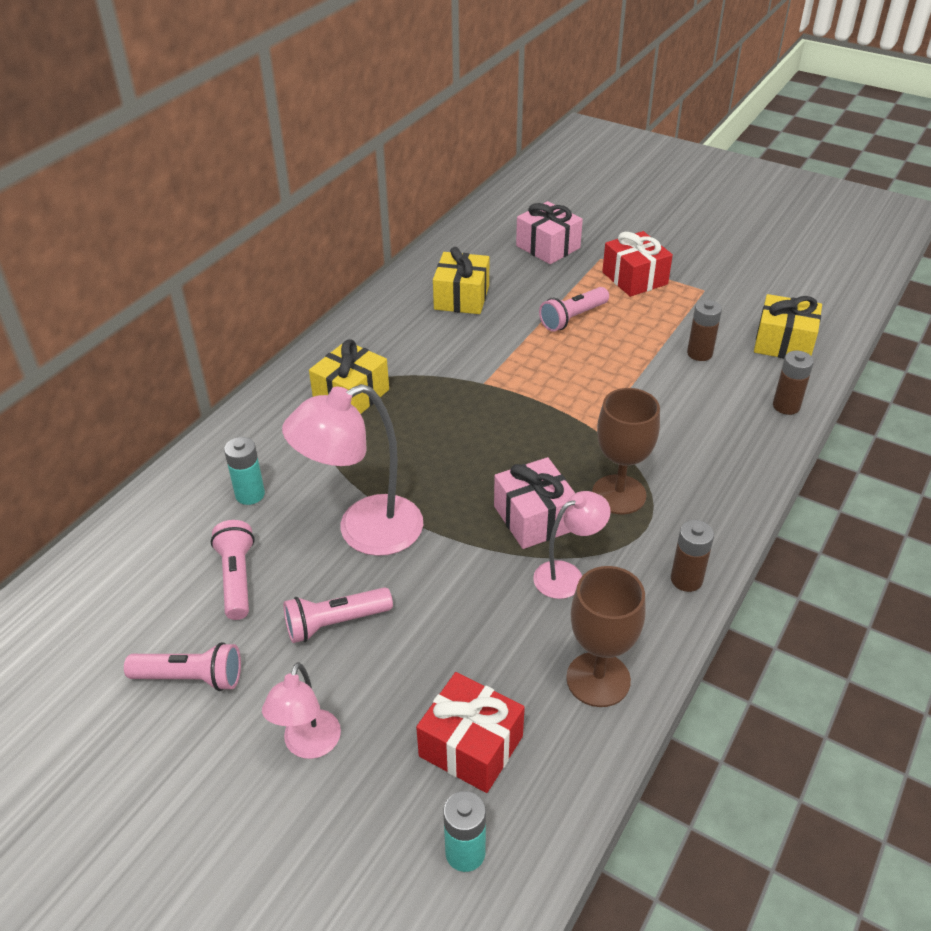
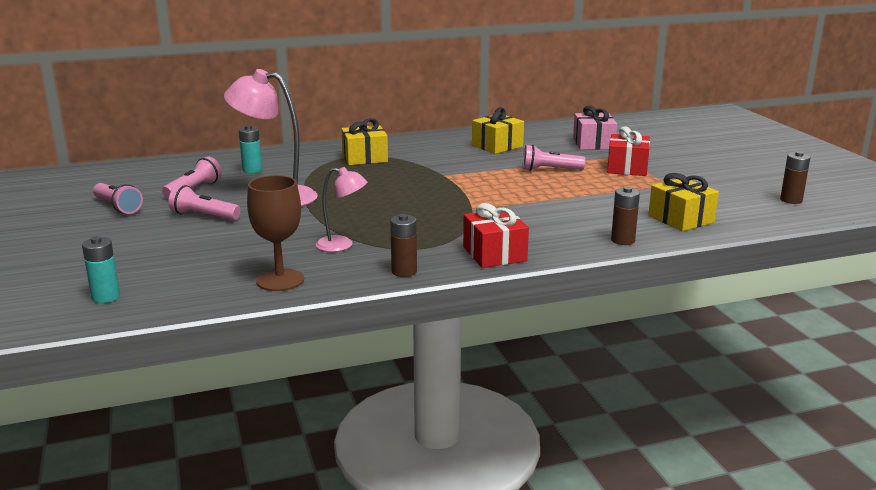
camera: 40 degrees right, 20 degrees down
pink lamp [262,662,341,759] -> none
red gift [416,672,525,793] -> red gift moved to [463,203,529,268]
pink gift [494,457,575,549] -> none
brown goblet [592,388,660,514] -> none
brown battery [687,300,722,361] -> brown battery moved to [780,151,811,204]

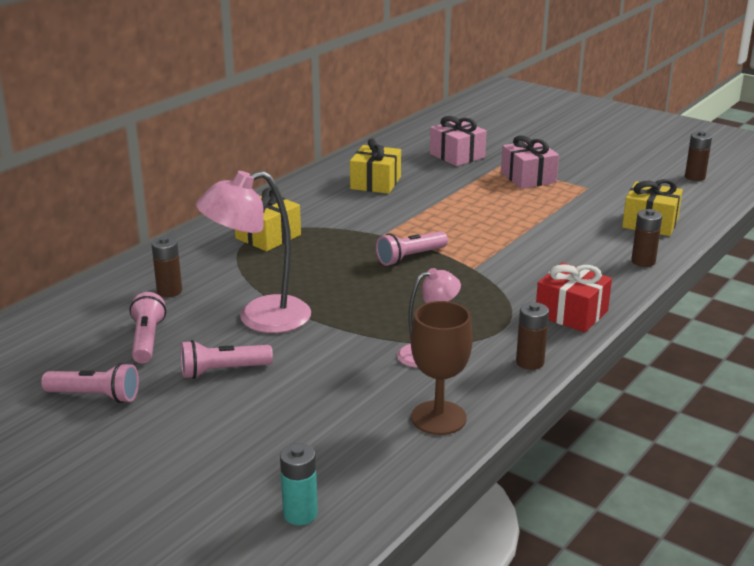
camera: 35 degrees left, 5 degrees up
turquoise battery [239,125,262,173] -> brown battery [151,236,182,297]
pink flashlight [523,145,586,171] -> pink flashlight moved to [376,231,448,266]
red gift [607,127,650,176] -> pink gift [501,136,559,189]

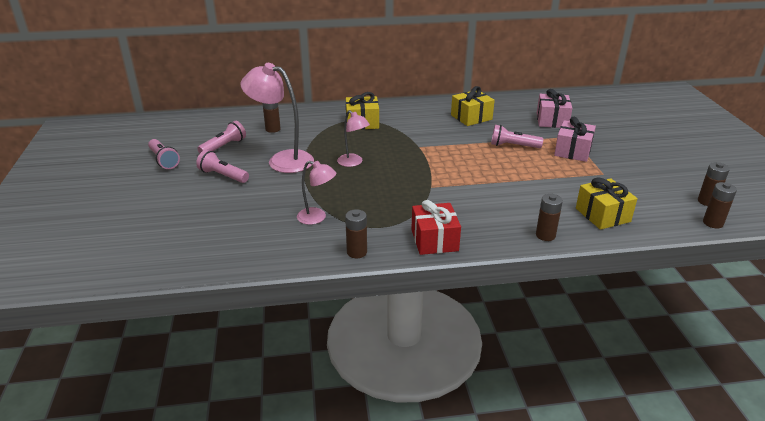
camera: 45 degrees right, 5 degrees up
turquoise battery [280,443,318,525] -> none
pink flashlight [376,231,448,266] -> pink flashlight moved to [491,125,543,148]
brown goblet [411,301,473,435] -> none
none -> pink lamp [337,110,370,167]
none -> brown battery [703,182,737,228]

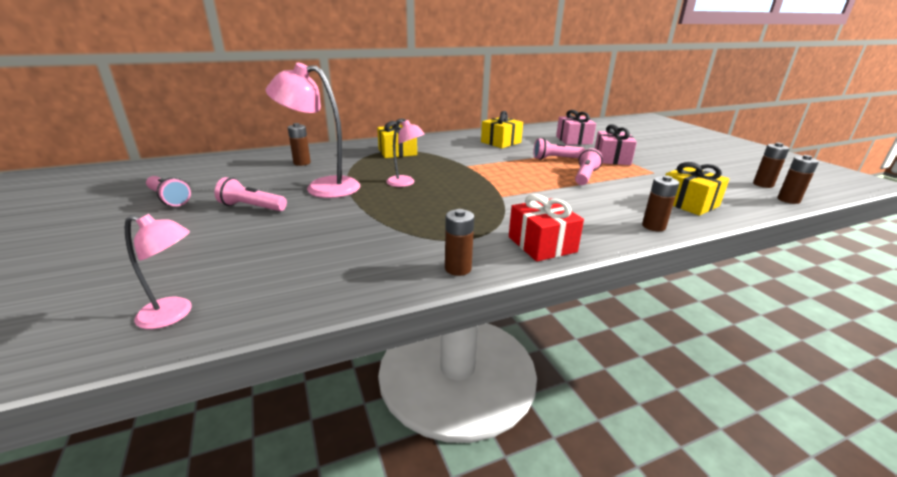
camera: 15 degrees left, 5 degrees down
pink flashlight [197,121,246,153] -> pink flashlight moved to [575,148,602,185]
pink lamp [297,161,336,225] -> pink lamp moved to [125,214,192,329]

